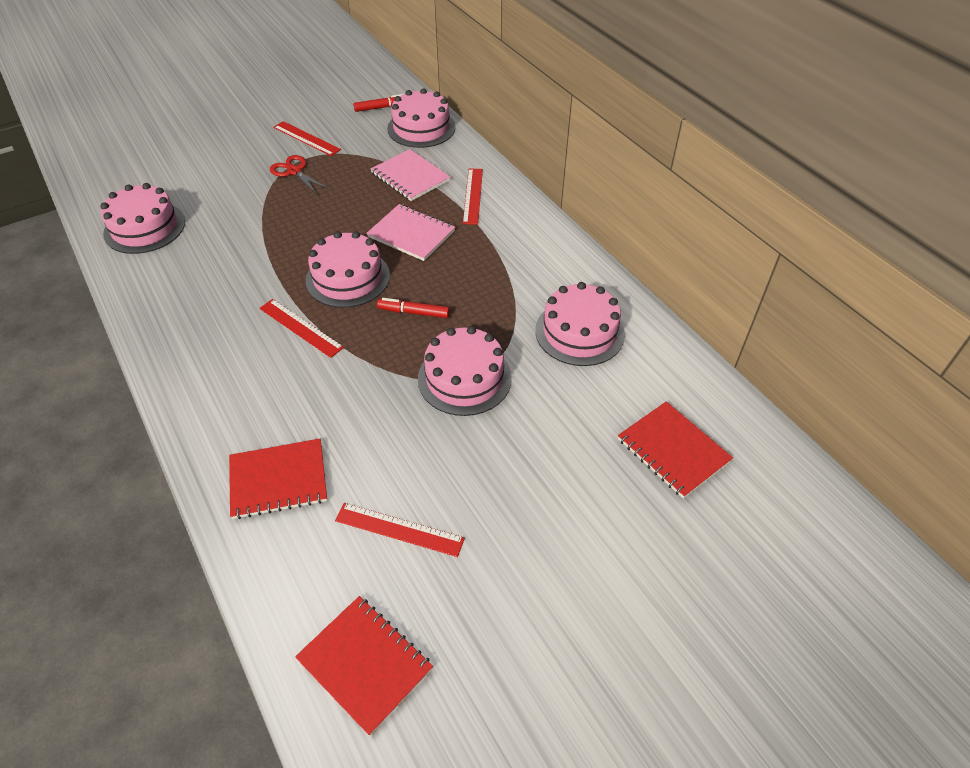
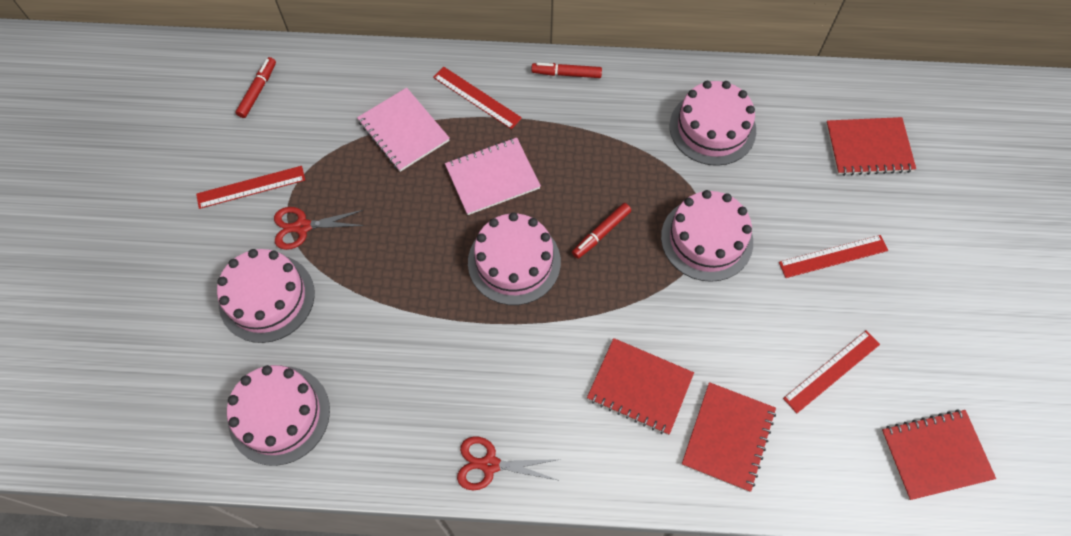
camera: 55 degrees left, 15 degrees up
red ruler [259,299,344,358] -> red ruler moved to [779,235,888,278]
pink notebook [371,149,450,201] -> pink notebook turned 60 degrees clockwise [357,88,450,172]
pink cake [387,88,456,148] -> pink cake moved to [217,249,315,343]
none -> red scissors [457,436,560,490]
none -> red marker [531,63,602,78]
none -> red notebook [587,338,694,435]

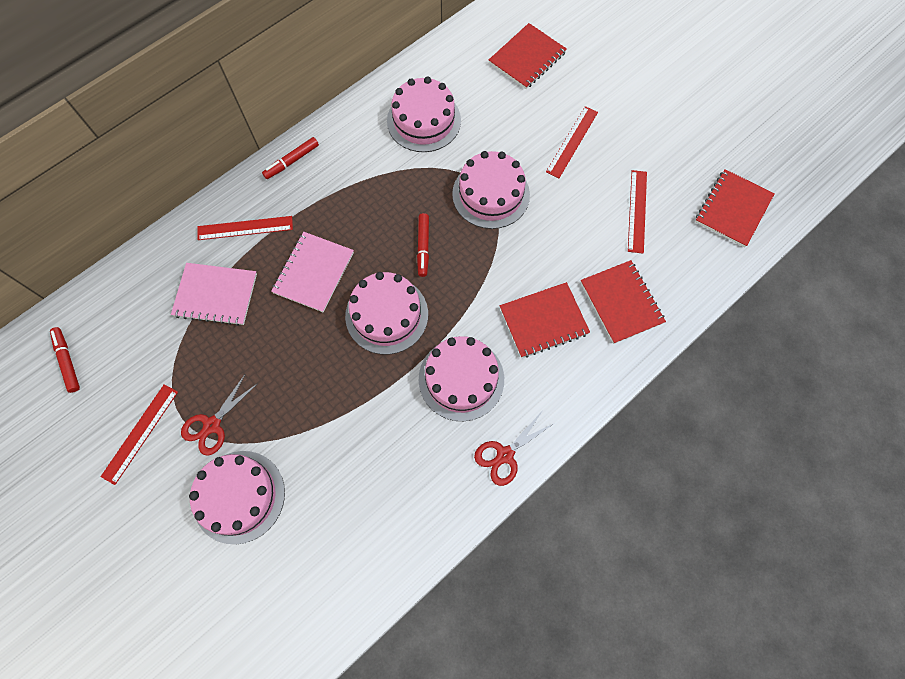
camera: 45 degrees left, 5 degrees up
pink cake [227,365,330,466] -> pink cake moved to [419,336,504,421]

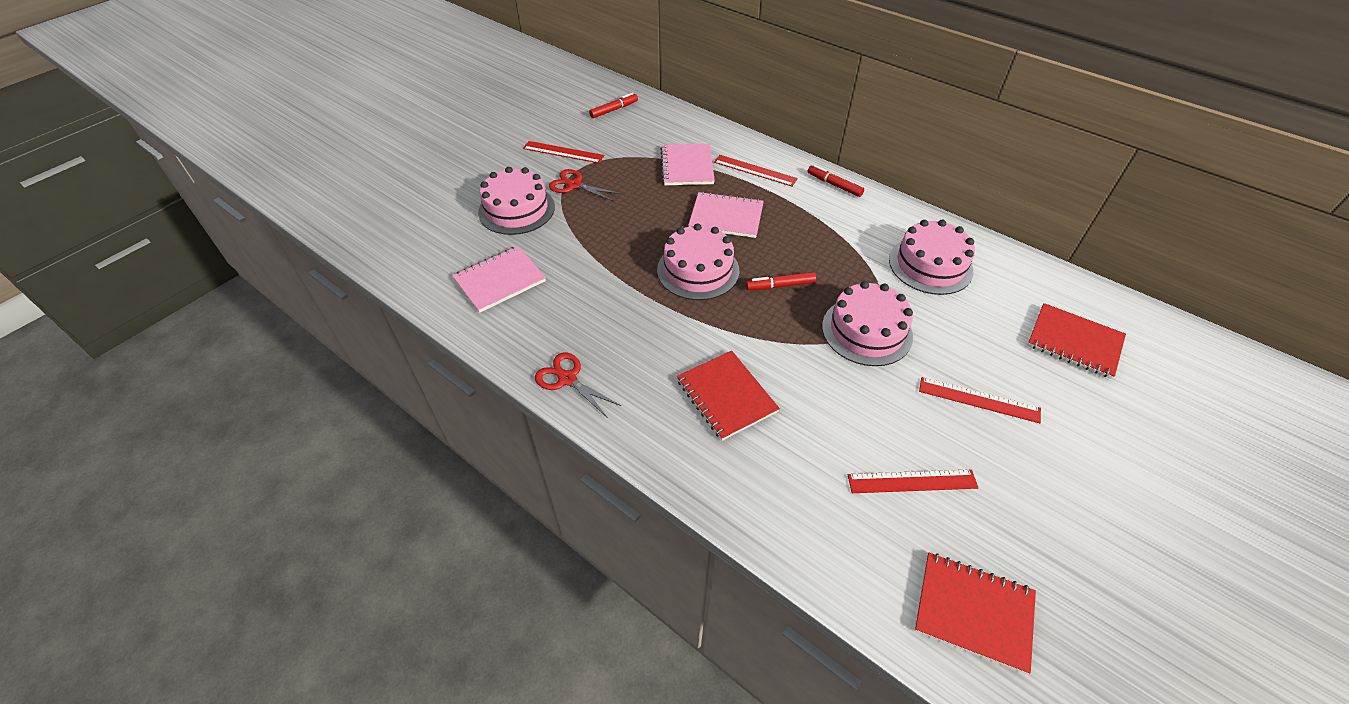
camera: 80 degrees right, 20 degrees down
red ruler [197,216,293,240] -> red ruler turned 45 degrees counterclockwise [714,155,798,186]
pink cake [419,336,504,421] -> none
red notebook [581,260,666,344] -> none
none -> pink notebook [452,246,546,313]

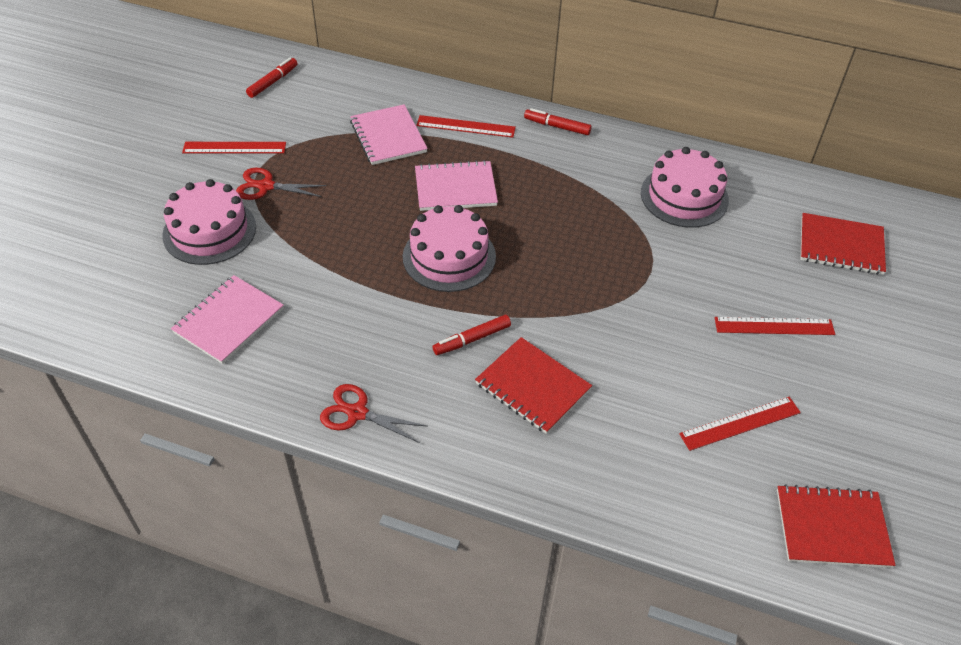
camera: 20 degrees left, 0 degrees up
red marker [746,272,816,290] -> red marker moved to [433,315,511,355]
pink cake [822,281,913,366] -> none

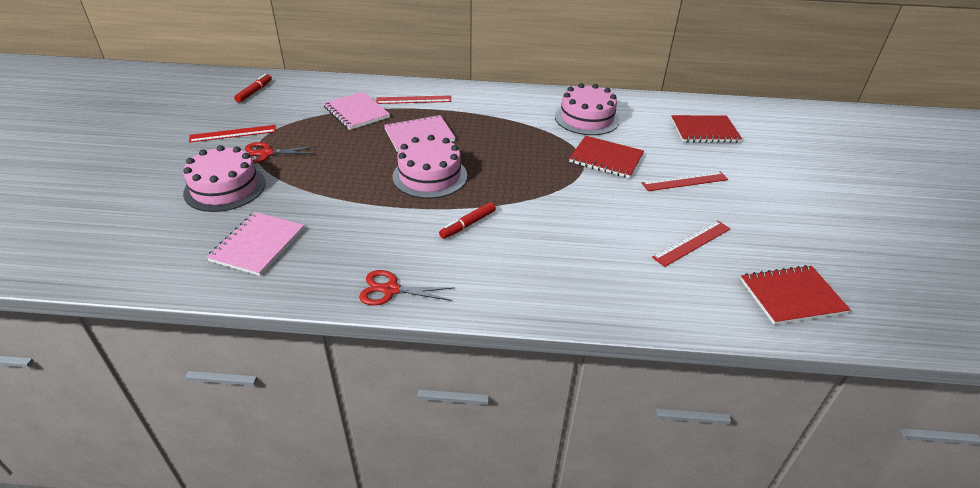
camera: 15 degrees left, 10 degrees down
red notebook [475,337,592,434] -> red notebook moved to [569,136,644,178]
red marker [524,108,592,135] -> none

